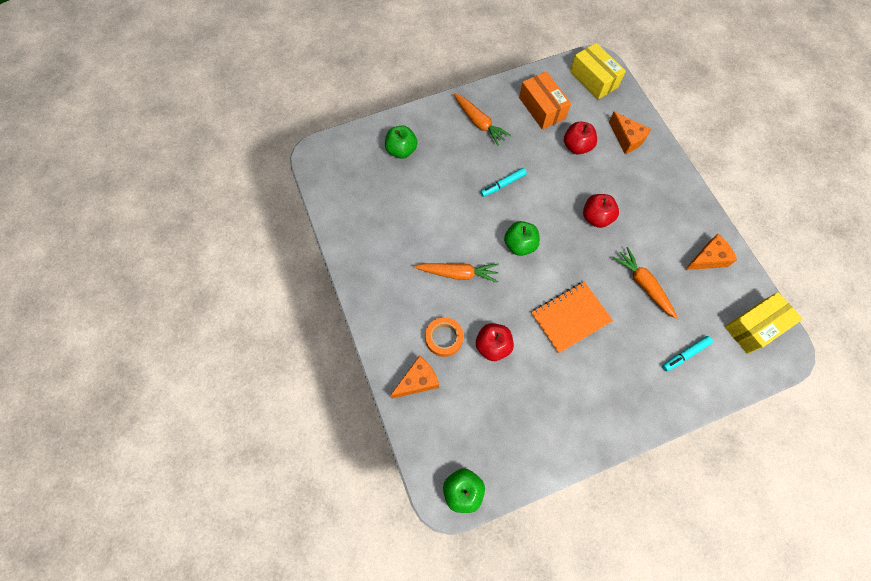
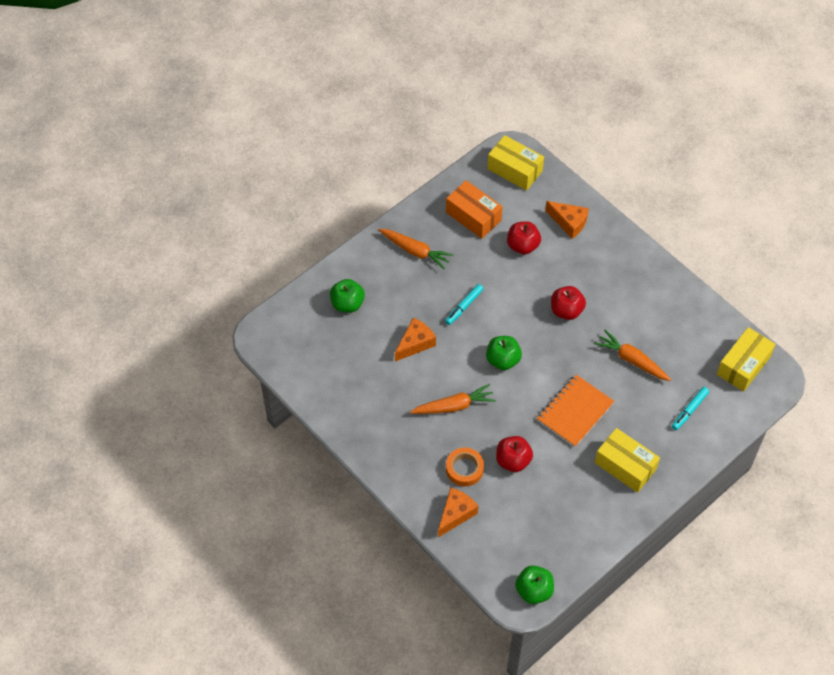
camera: 20 degrees left, 10 degrees down
orange cheese [685,234,737,270] -> orange cheese moved to [395,318,436,362]
none -> yellow box [595,428,660,493]

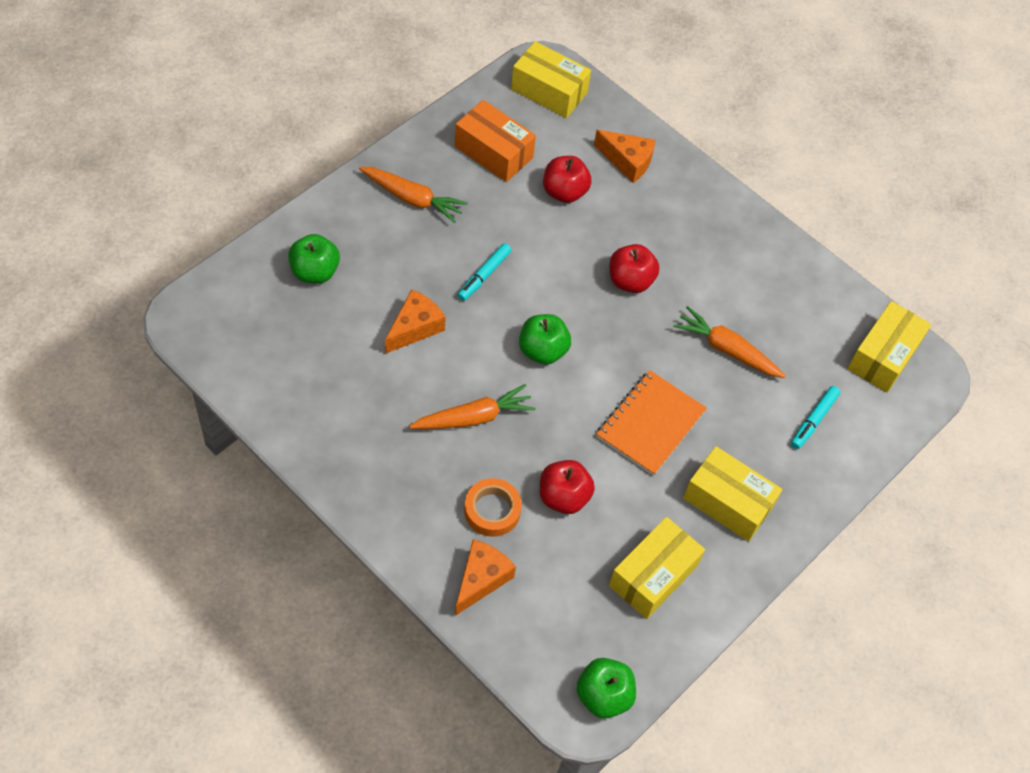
camera: 10 degrees left, 0 degrees up
none -> yellow box [609,517,705,619]

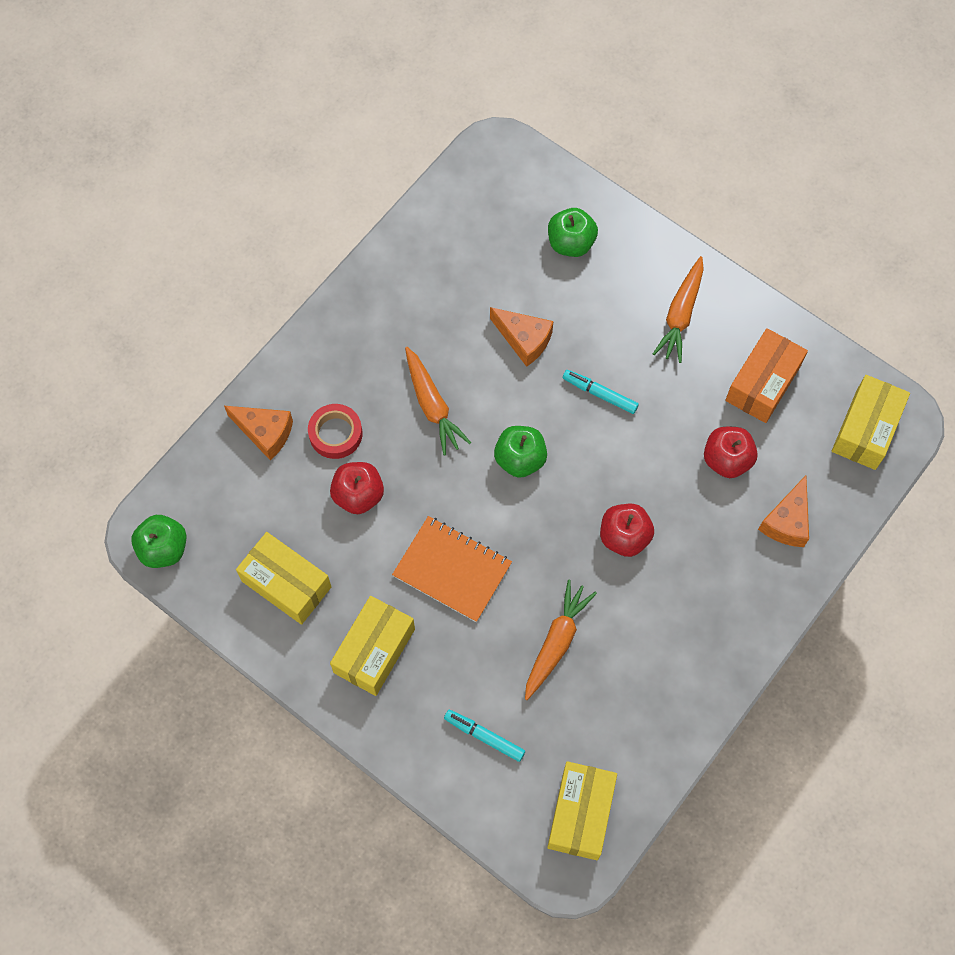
camera: 90 degrees right, 10 degrees up
orange tape [464,478,522,537] -> red tape [308,404,362,459]
yellow box [847,301,932,393] -> yellow box turned 75 degrees clockwise [547,761,617,860]

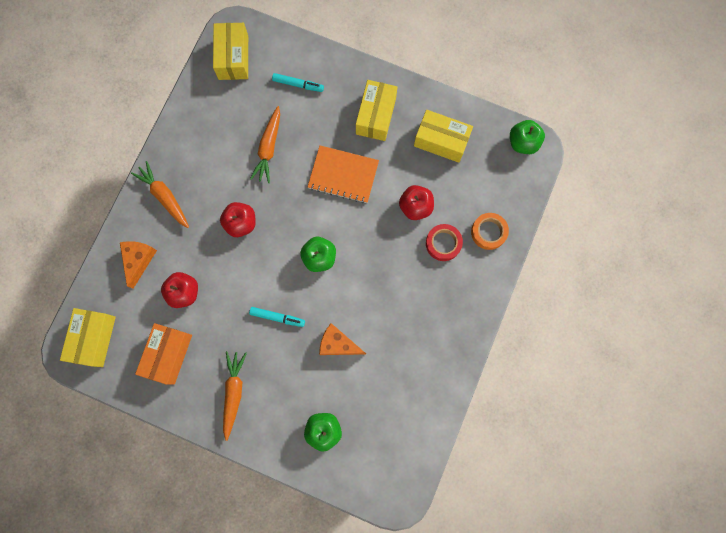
camera: 165 degrees right, 10 degrees up
orange cheese [224,406,293,461] -> orange tape [471,213,509,250]
orange carrot [405,347,471,455] -> orange carrot moved to [131,161,189,228]

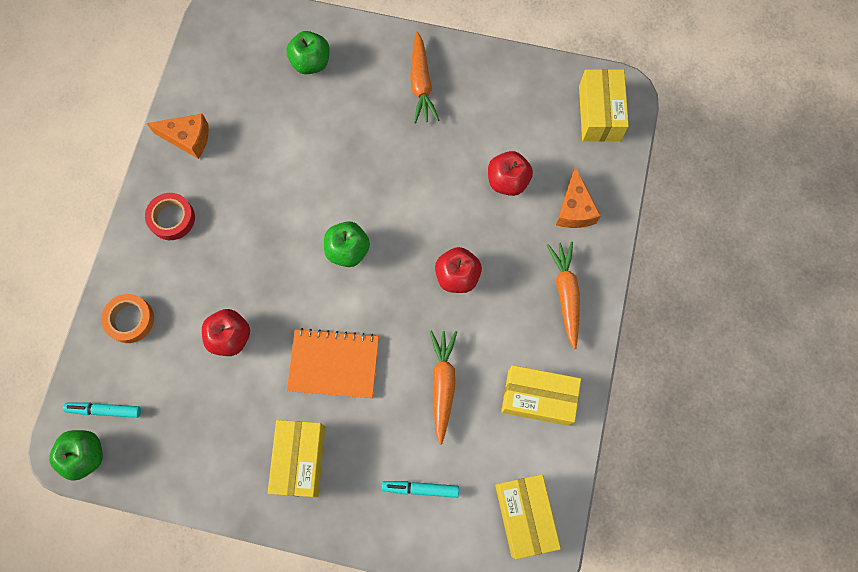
camera: 170 degrees right, 5 degrees down
orange carrot [131,161,189,228] -> orange carrot turned 135 degrees counterclockwise [547,242,580,349]
orange box [135,323,192,385] -> none
turquoise marker [249,307,305,327] -> turquoise marker moved to [63,402,141,418]
orange cheese [319,323,366,355] -> orange cheese moved to [146,114,209,159]
yellow box [414,110,473,163] -> yellow box moved to [501,365,581,426]
red tape [426,224,463,261] -> red tape moved to [145,193,195,240]

